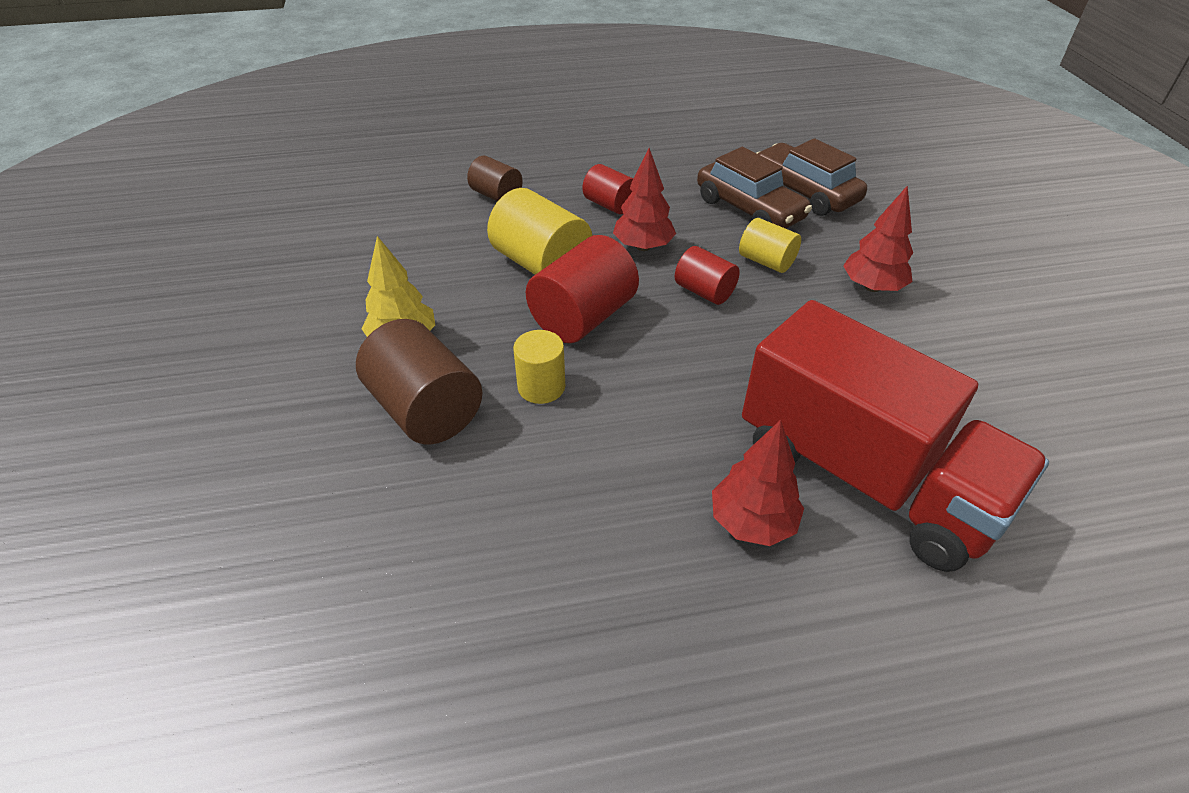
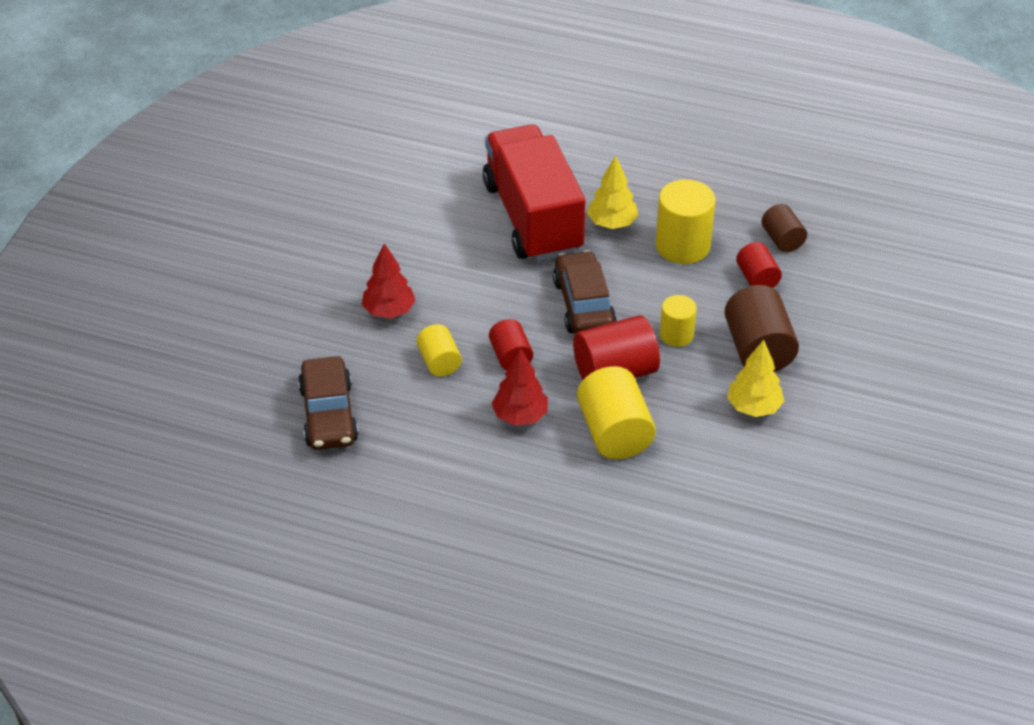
camera: 150 degrees left, 0 degrees up
brown cylinder [467,156,523,202] -> brown cylinder moved to [761,204,807,252]
red cylinder [582,164,633,214] -> red cylinder moved to [736,242,782,288]
brown car [697,147,812,229] -> brown car moved to [553,250,616,334]
red tree [712,420,804,546] -> yellow tree [587,156,639,229]
none -> yellow cylinder [655,179,715,264]

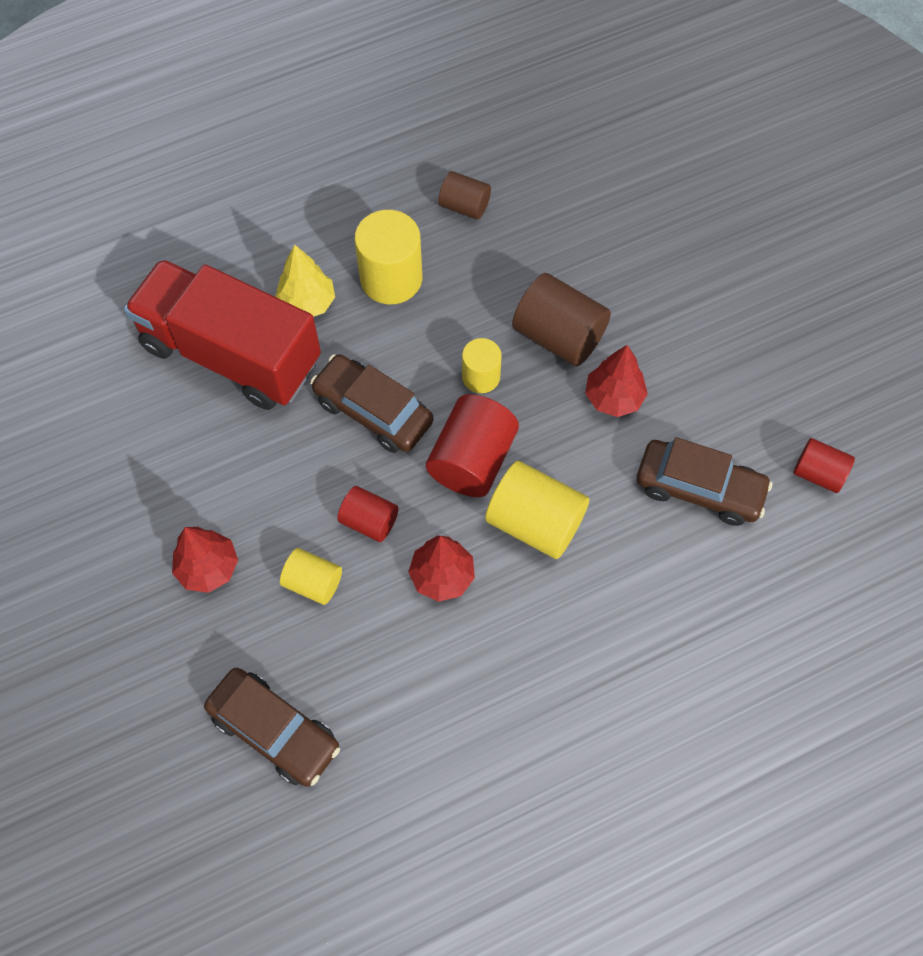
camera: 45 degrees left, 20 degrees up
yellow tree [727,340,784,417] -> red tree [585,345,648,417]
red cylinder [736,242,782,288] -> red cylinder moved to [793,438,855,493]
none -> brown car [637,437,772,526]

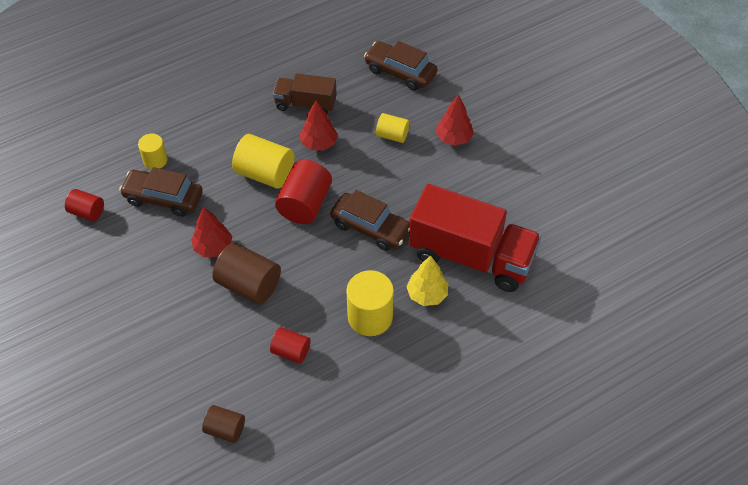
camera: 175 degrees right, 10 degrees down
red cylinder [337,486,398,542] -> red cylinder moved to [270,327,310,364]
brown cylinder [438,171,491,220] -> brown cylinder moved to [202,405,245,443]
yellow cylinder [462,338,502,393] -> yellow cylinder moved to [138,134,168,169]
none -> brown truck [273,73,337,114]

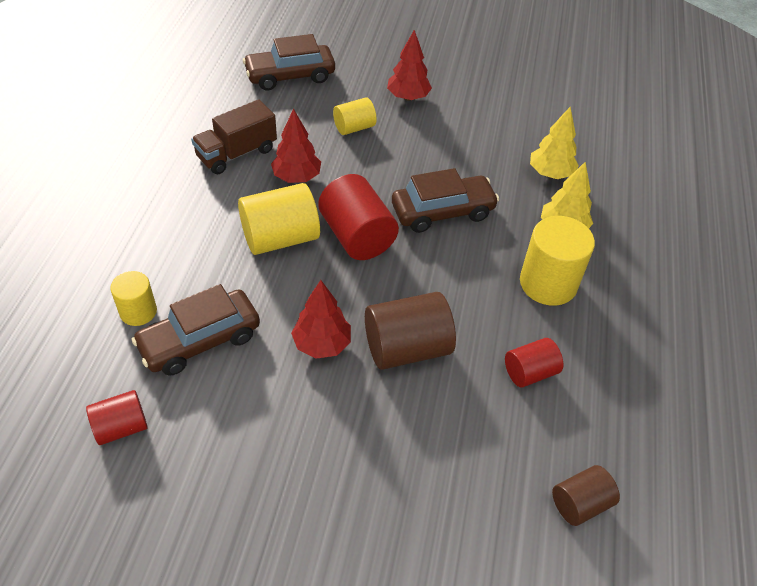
camera: 50 degrees left, 5 degrees down
red truck [409,184,541,292] -> yellow tree [530,107,579,179]

